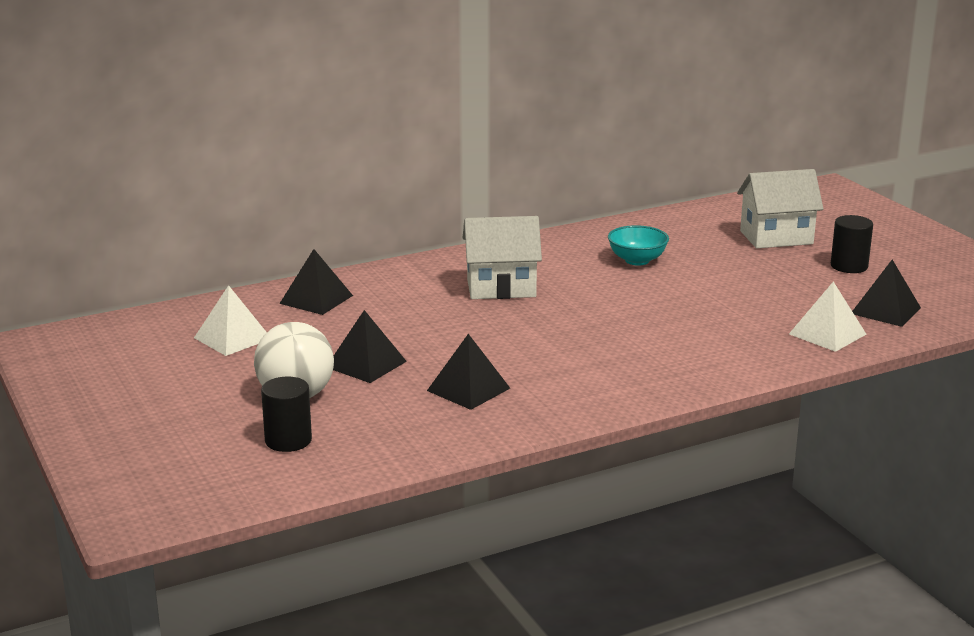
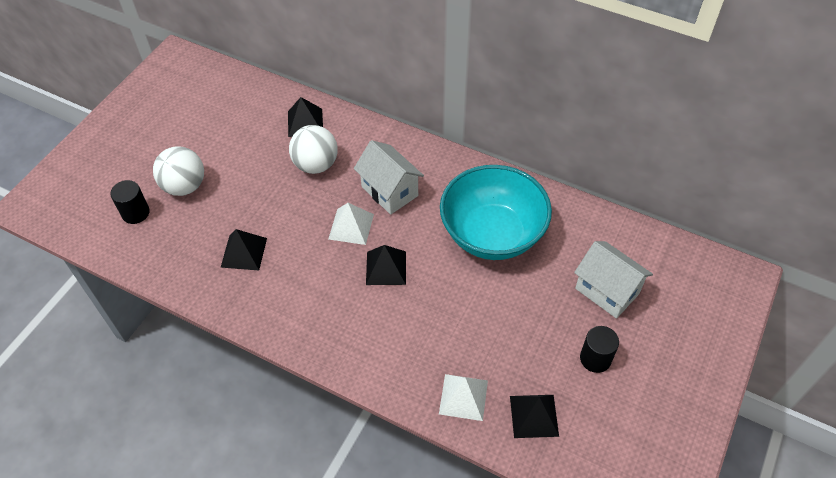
camera: 55 degrees right, 30 degrees up
white pyramid [194,285,267,356] -> white pyramid moved to [329,203,374,245]
black pyramid [333,310,407,383] -> black pyramid moved to [366,245,406,285]
turquoise bowl [608,225,669,266] -> turquoise bowl [440,165,552,260], size x2.27
none -> white ball [289,125,338,174]

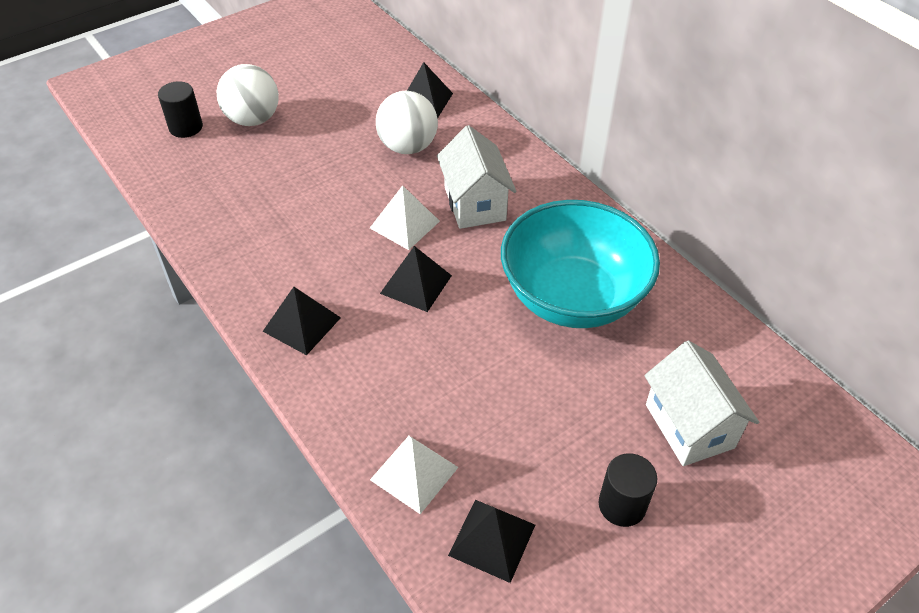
camera: 25 degrees right, 5 degrees down
black pyramid [220,229,267,270] -> black pyramid moved to [262,287,341,355]

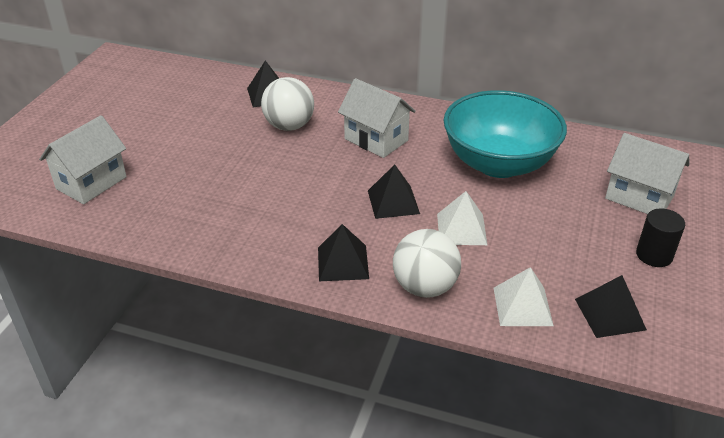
camera: 35 degrees left, 10 degrees down
black cylinder [158,81,203,138] -> white house [39,115,127,204]
white ball [217,64,279,126] -> white ball moved to [393,229,461,298]
white pyramid [370,185,440,250] -> white pyramid moved to [437,191,487,245]

